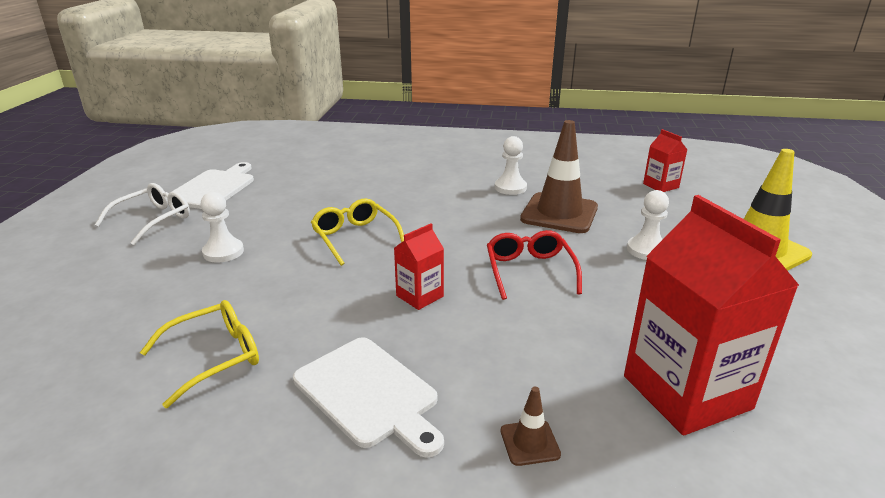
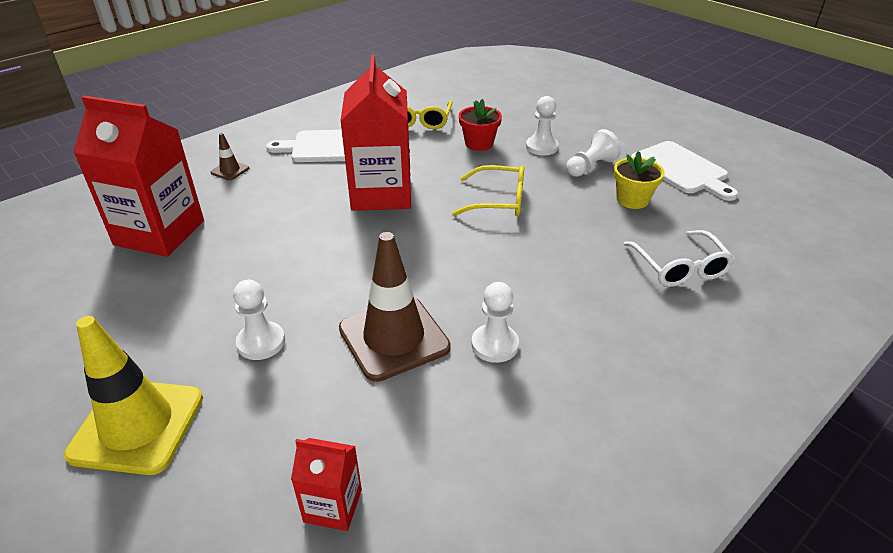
camera: 130 degrees right, 10 degrees up
white glasses [95,183,190,245] -> white glasses moved to [624,230,735,287]
red carton [394,223,444,310] -> red carton [341,55,411,211], size x2.10
red glasses [487,230,582,300] -> none
none -> red flower pot [459,99,502,151]
none -> white pawn [566,129,621,177]
none -> yellow flower pot [614,151,665,209]

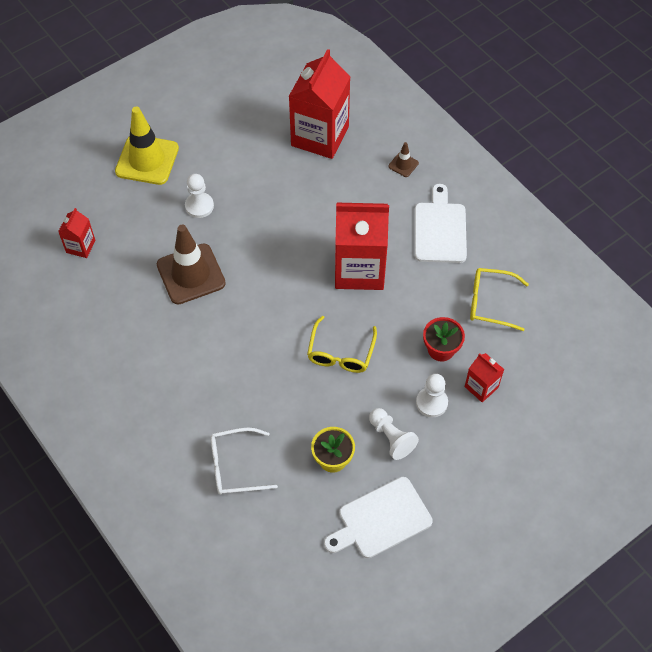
camera: 95 degrees right, 20 degrees up
white pawn [471,282,519,363] -> none
none -> red carton [465,353,504,402]

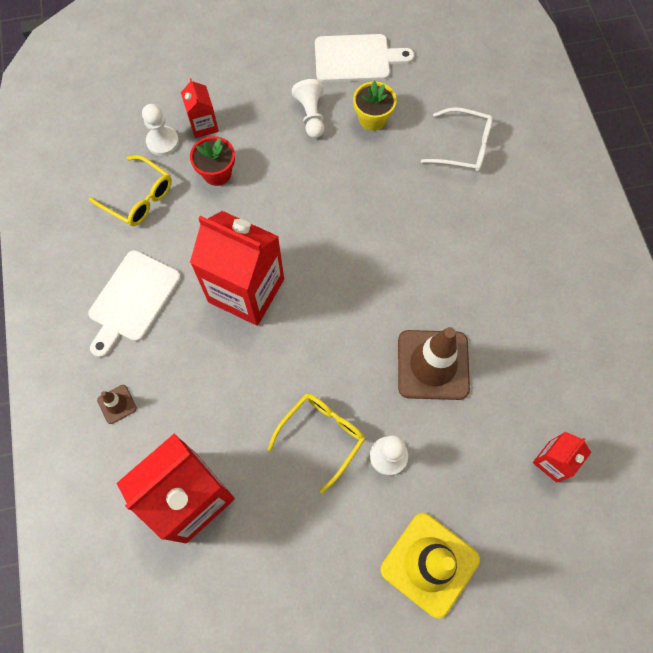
camera: 155 degrees left, 10 degrees up
yellow glasses [307,316,377,373] -> yellow glasses moved to [267,394,365,493]
white pawn [416,374,448,417] -> white pawn moved to [142,104,179,156]

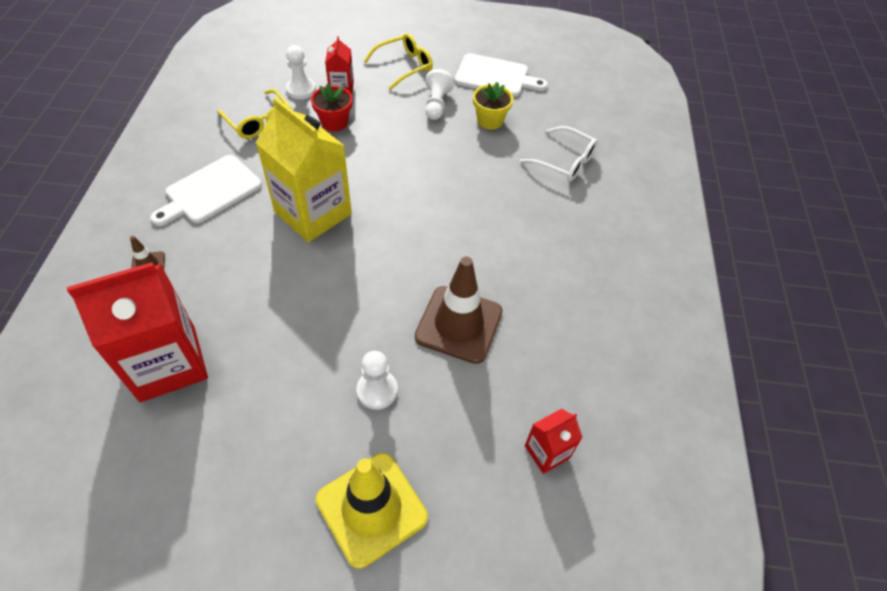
camera: 15 degrees right, 15 degrees down
red carton [190,211,284,326] -> yellow carton [256,97,352,242]
yellow glasses [267,394,365,493] -> yellow glasses moved to [363,33,433,90]

